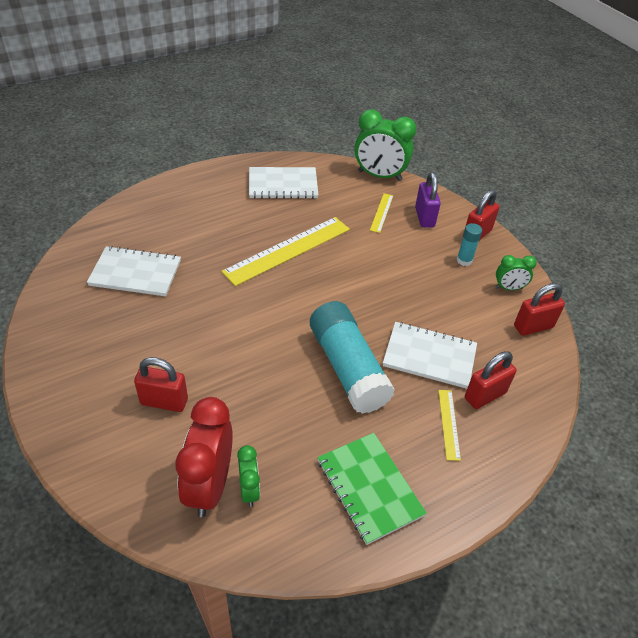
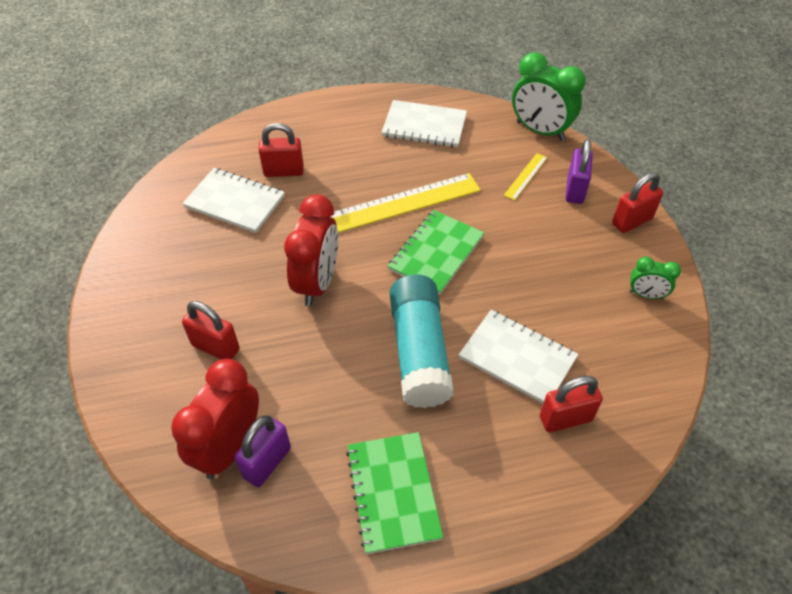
camera: 20 degrees right, 5 degrees up
green clock [237,445,260,507] -> purple padlock [234,416,291,487]
yellow ruler [438,390,461,461] -> none
turquoise glue stick [457,223,482,266] -> none
red padlock [514,283,565,336] -> red padlock moved to [259,123,304,177]
none -> red clock [284,194,338,306]
none -> green notebook [388,210,484,295]

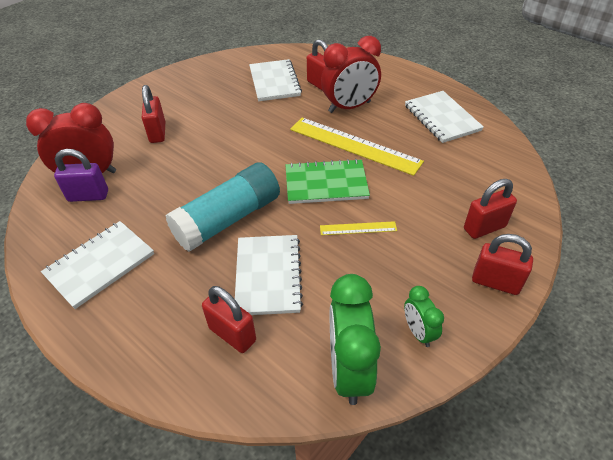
camera: 55 degrees right, 5 degrees down
red clock [284,194,338,306] -> red clock moved to [321,36,381,113]
green notebook [346,432,443,554] -> white notebook [41,221,154,309]
yellow ruler [504,153,547,200] -> yellow ruler moved to [320,221,397,235]
green clock [512,52,586,141] -> green clock moved to [330,274,381,405]
purple padlock [566,139,593,204] -> red padlock [464,179,517,239]

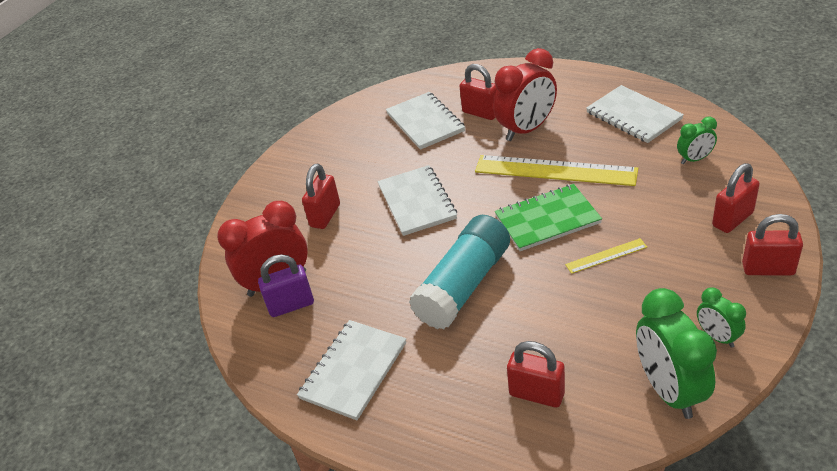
camera: 10 degrees left, 5 degrees down
red padlock [142,85,165,143] -> red padlock turned 45 degrees clockwise [302,164,340,229]
white notebook [235,235,303,315] -> white notebook moved to [377,165,457,236]
none -> green clock [677,117,717,164]

